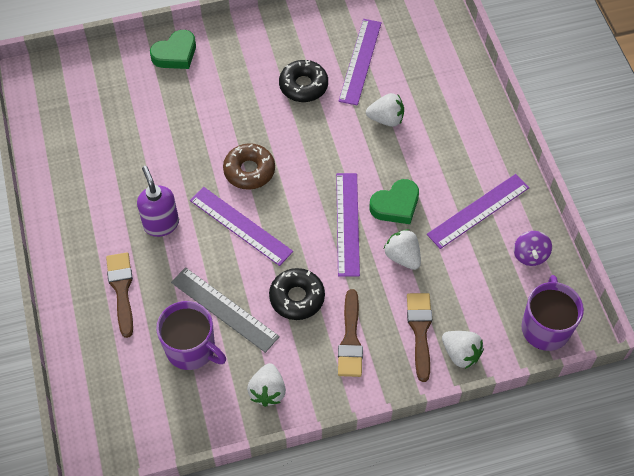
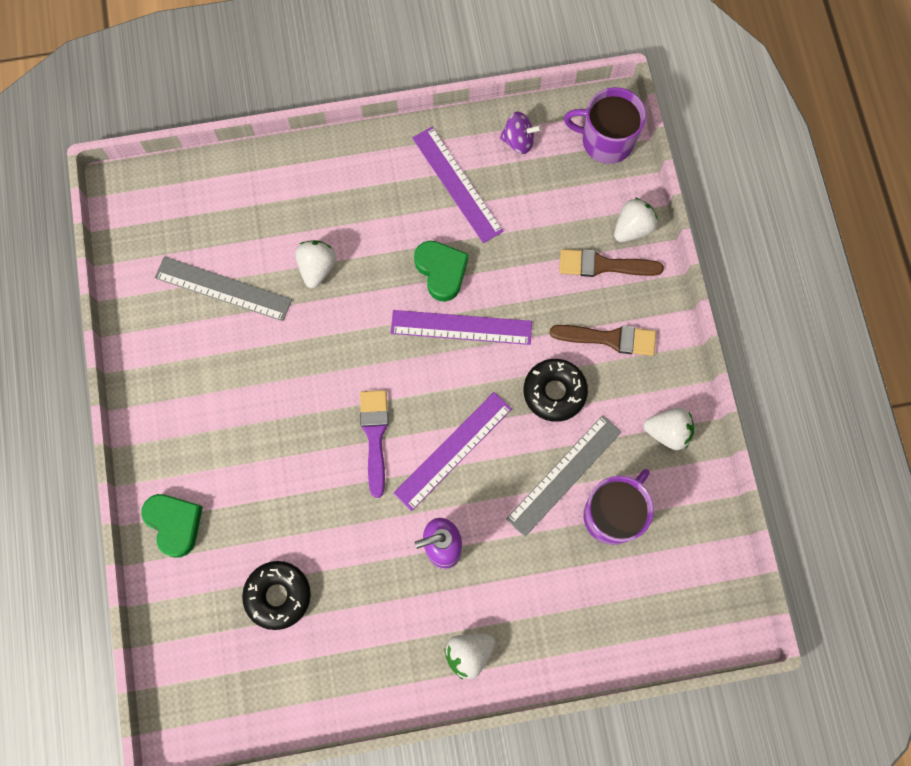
camera: 85 degrees left, 15 degrees up
brown brush [106,252,133,338] -> none
brown donut [223,143,275,190] -> purple brush [360,390,389,498]
black donut [279,60,328,102] -> black donut moved to [242,561,311,630]
purple ruler [339,19,382,106] -> grey ruler [155,256,292,321]
white strawberry [384,229,421,270] -> white strawberry moved to [444,634,495,679]

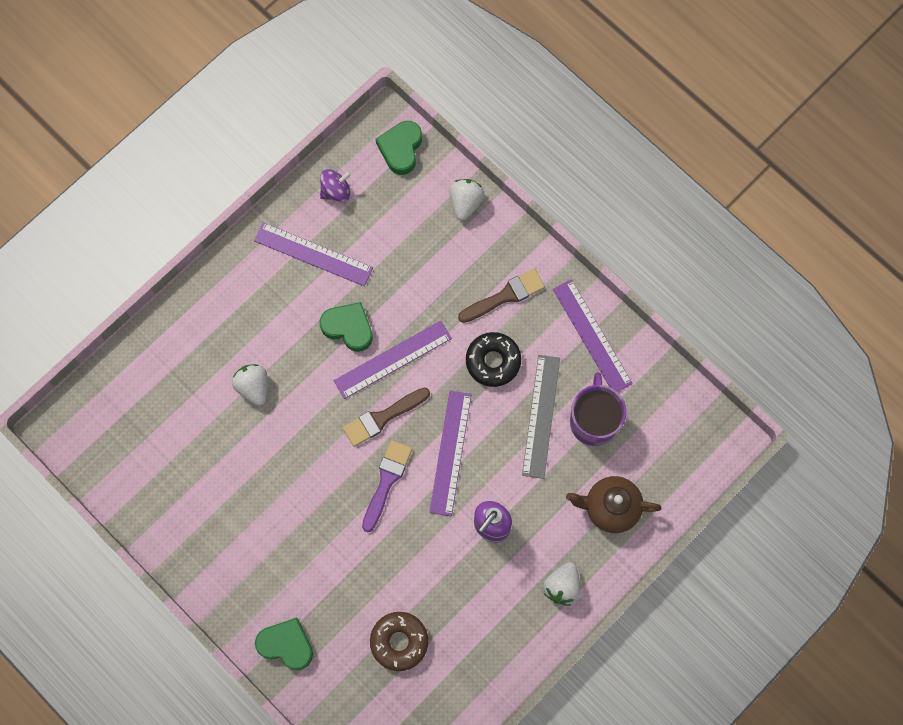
camera: 35 degrees left, 0 degrees up
grey ruler [155,256,292,321] -> none
black donut [242,561,311,630] -> brown donut [370,612,428,671]
purple brush [360,390,389,498] -> purple brush turned 60 degrees clockwise [362,440,412,532]
brown brush [559,249,664,277] -> brown brush moved to [343,387,430,447]
purple mug [564,87,646,164] -> green heart [376,121,422,175]
white strawberry [644,408,695,450] -> purple ruler [553,279,633,392]
none -> brown teapot [566,476,662,533]

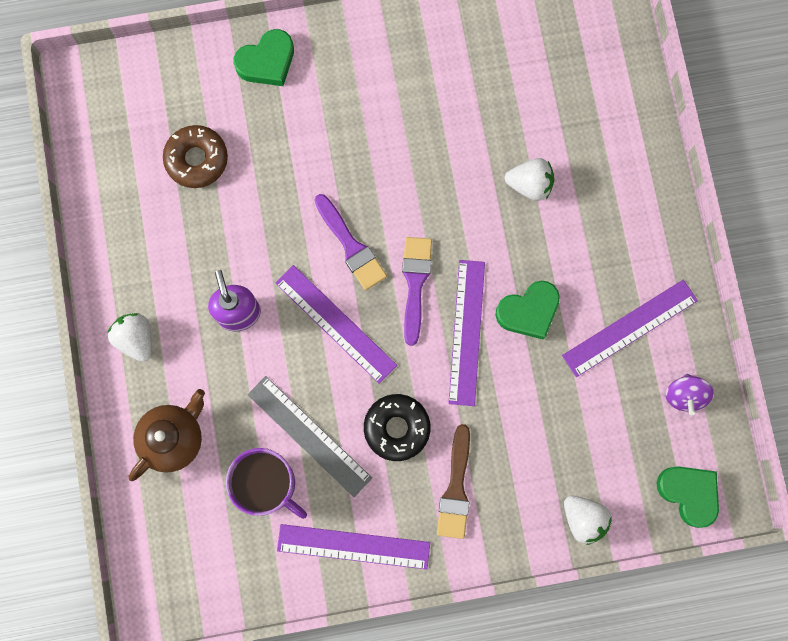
camera: 125 degrees right, 5 degrees up
brown brush [343,387,430,447] -> purple brush [402,237,432,346]

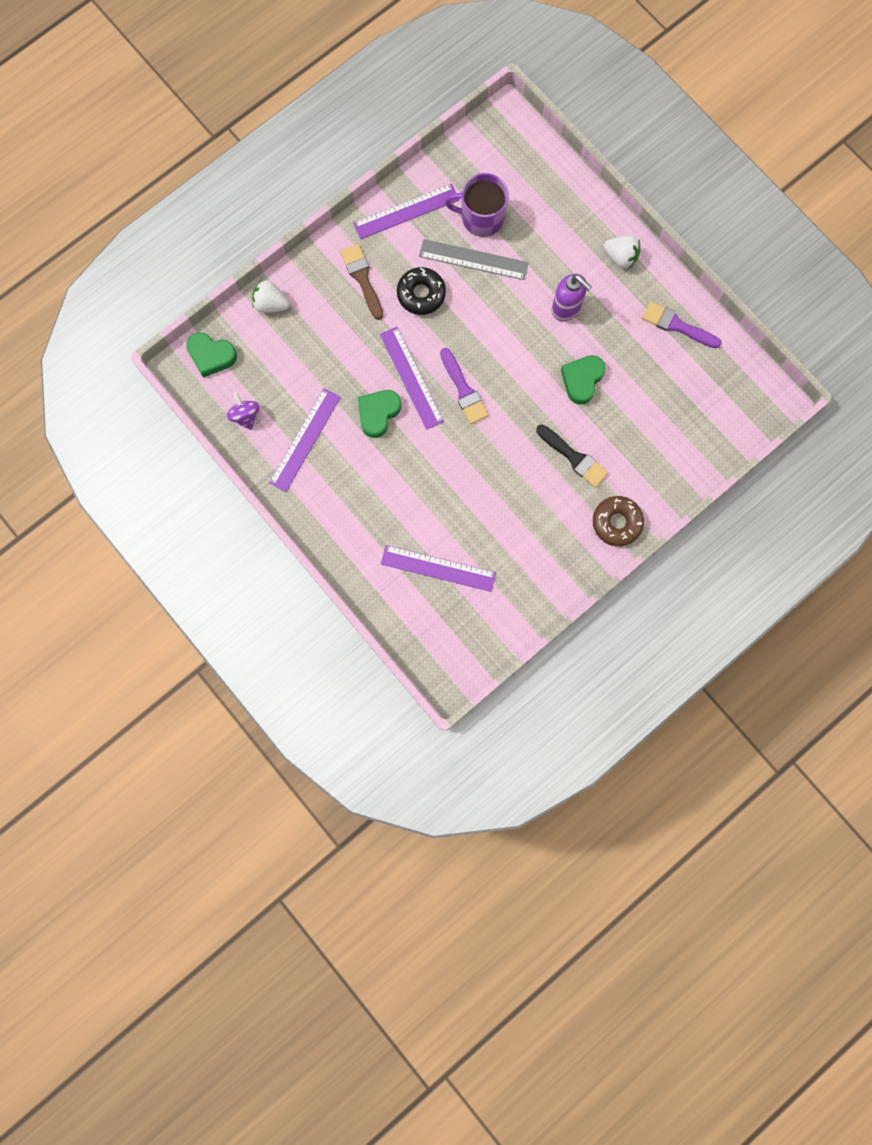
camera: 150 degrees right, 0 degrees up
brown teapot [129,389,205,481] -> none
brown donut [163,125,228,188] -> brown donut moved to [593,496,644,546]
green heart [233,29,294,86] -> green heart moved to [561,355,606,405]
purple ruler [275,265,397,384] -> purple ruler moved to [381,545,496,592]
purple brush [314,194,387,290] -> purple brush moved to [642,301,721,348]
white strawberry [505,158,554,201] -> none
none -> black brush [536,425,608,487]

